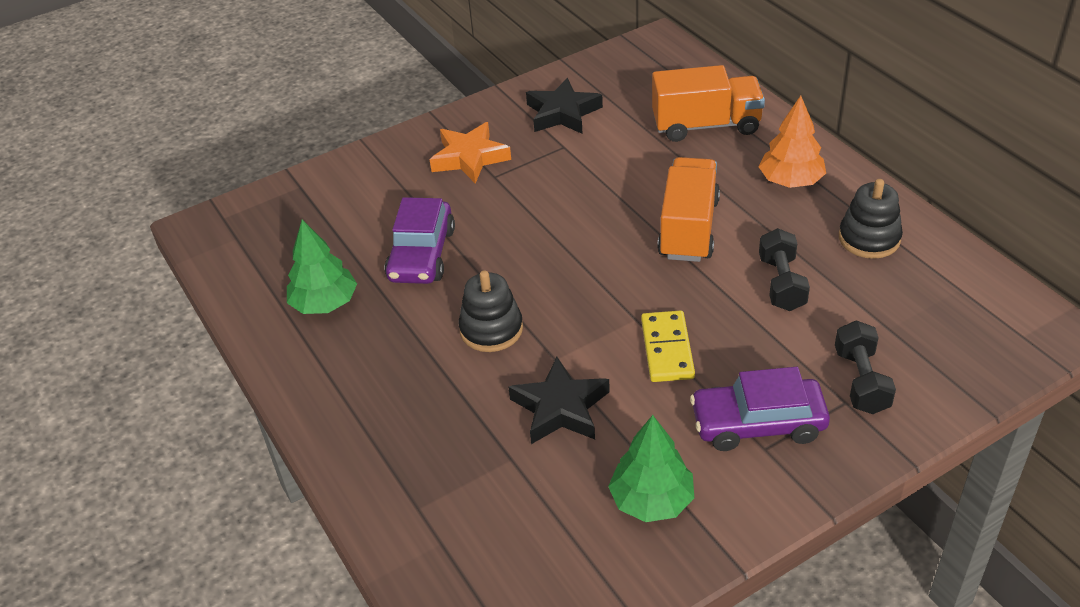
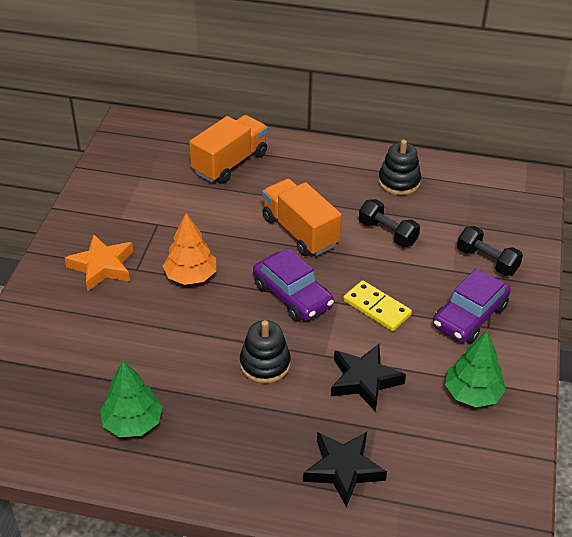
camera: 50 degrees left, 0 degrees up
purple car [384,197,455,284] -> purple car moved to [253,248,334,322]
black star [526,78,603,134] -> black star moved to [303,432,387,508]
orange tree [759,96,826,188] -> orange tree moved to [163,213,216,285]

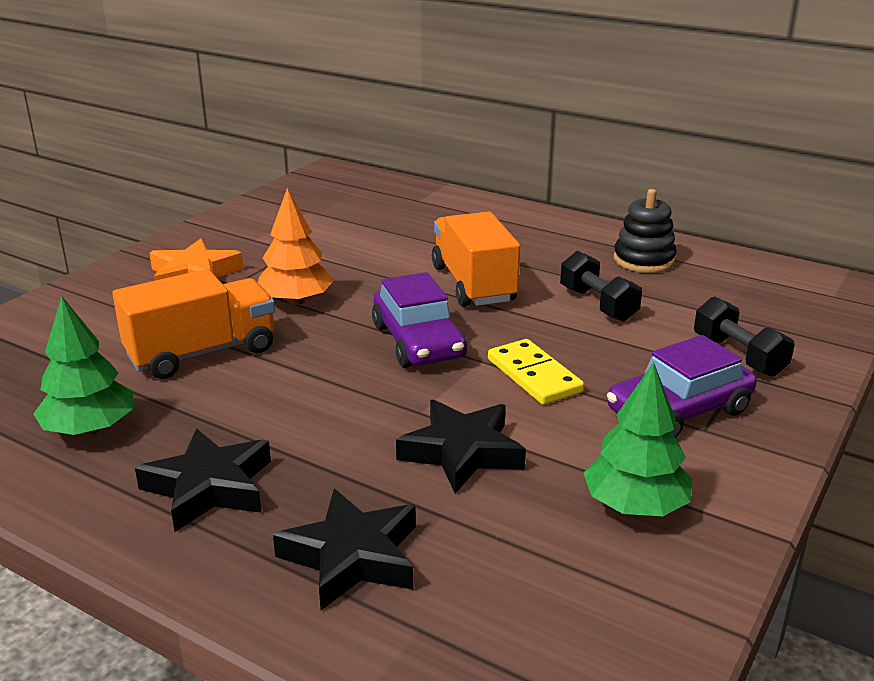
camera: 20 degrees right, 15 degrees down
orange truck [189,115,268,184] -> orange truck moved to [112,269,275,379]
black stacking toy [240,320,291,384] -> none
none -> black star [135,428,271,532]

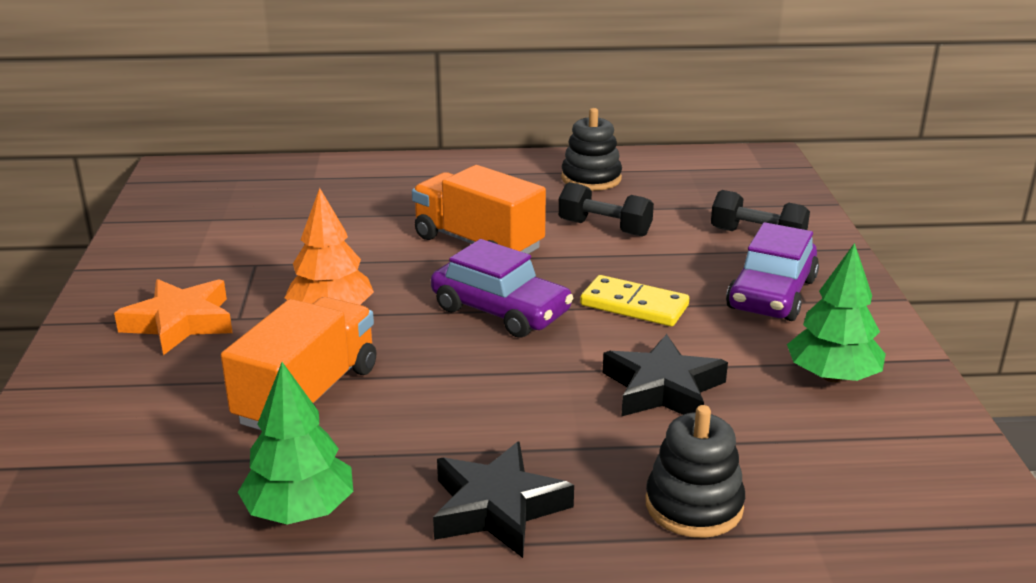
camera: 35 degrees left, 0 degrees up
black star [273,489,416,610] -> black stacking toy [645,405,745,538]

